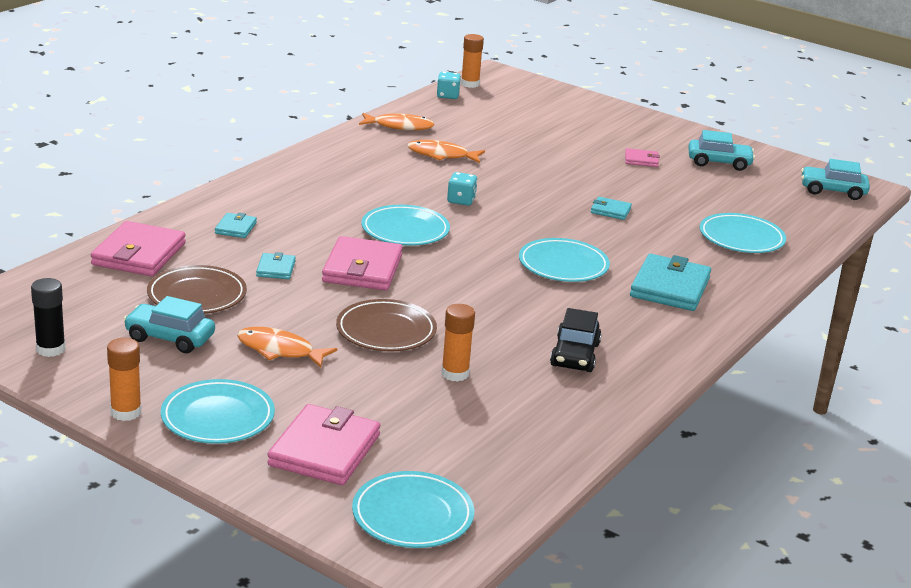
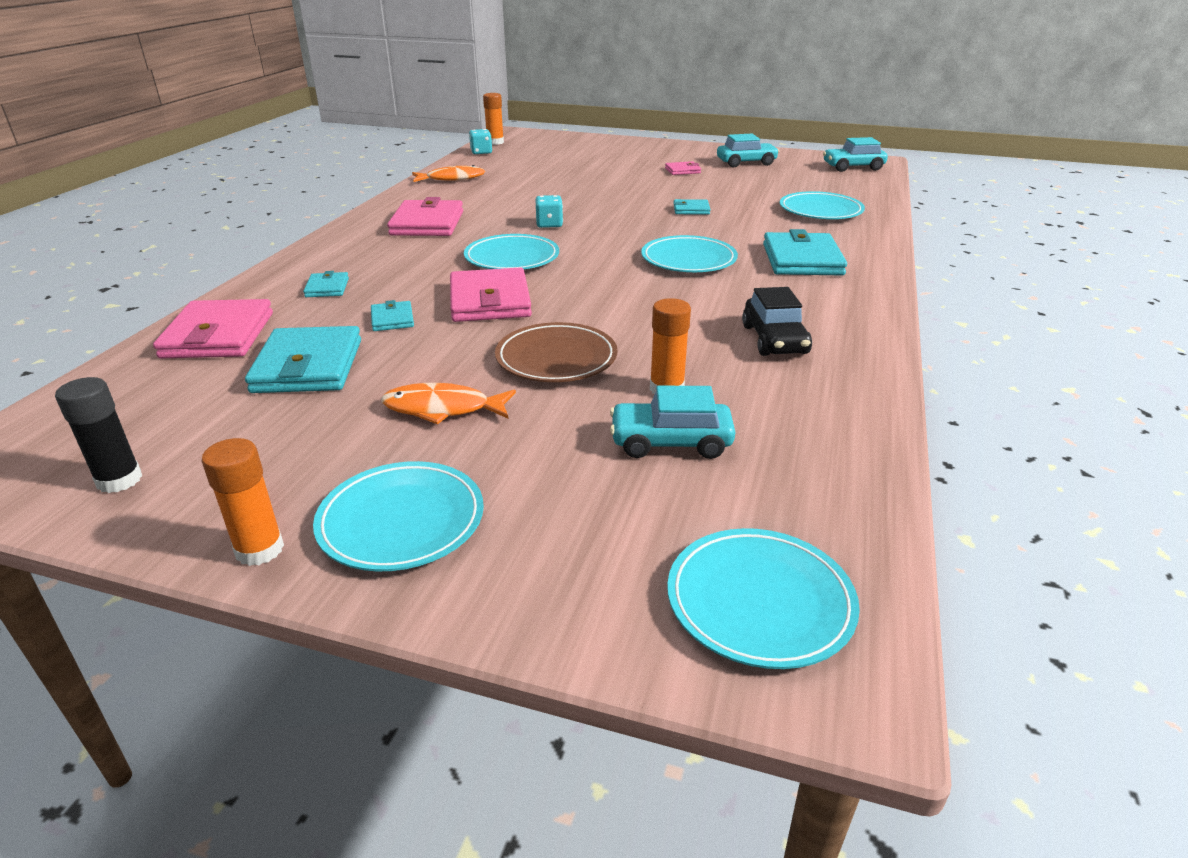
camera: 15 degrees left, 5 degrees up
turquoise car [123,296,215,353] -> turquoise car moved to [610,386,735,459]
brown plate [147,265,247,314] -> turquoise wallet [245,326,361,393]
pink wallet [267,404,380,485] -> pink wallet moved to [387,197,463,236]
orange fish [407,140,485,163] -> none

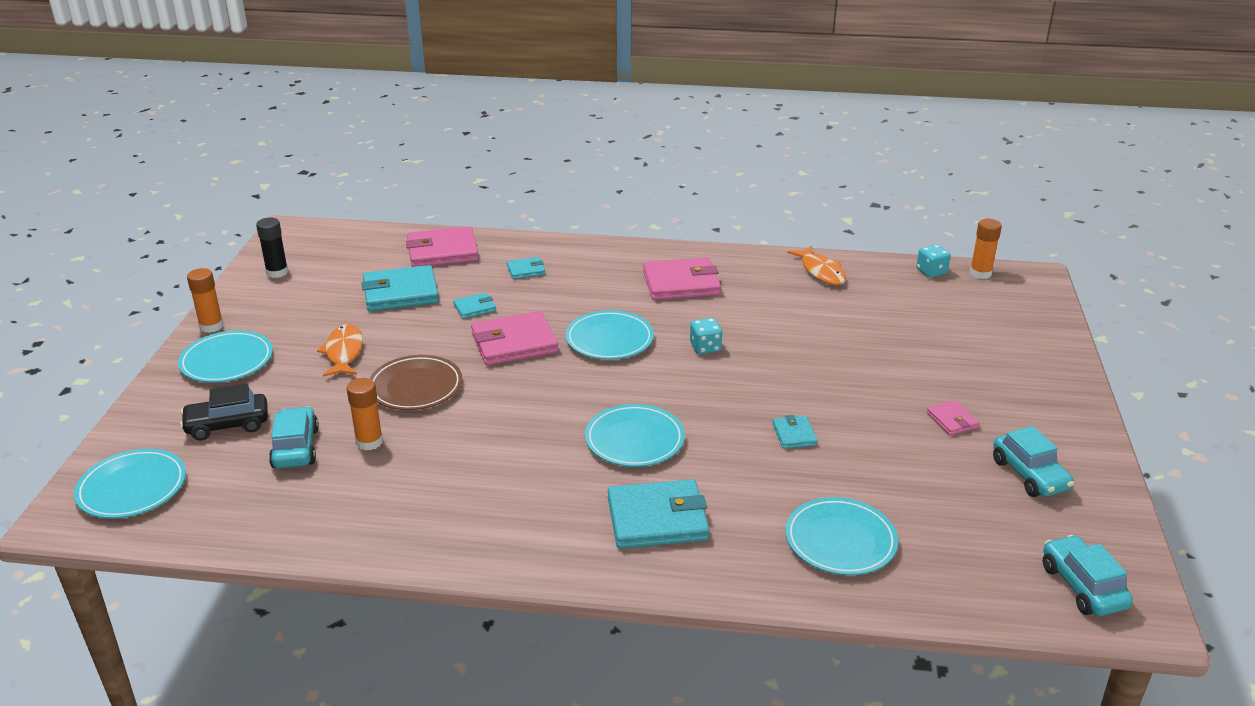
camera: 80 degrees right, 0 degrees up
black car [742,287,812,356] -> black car moved to [180,384,268,441]

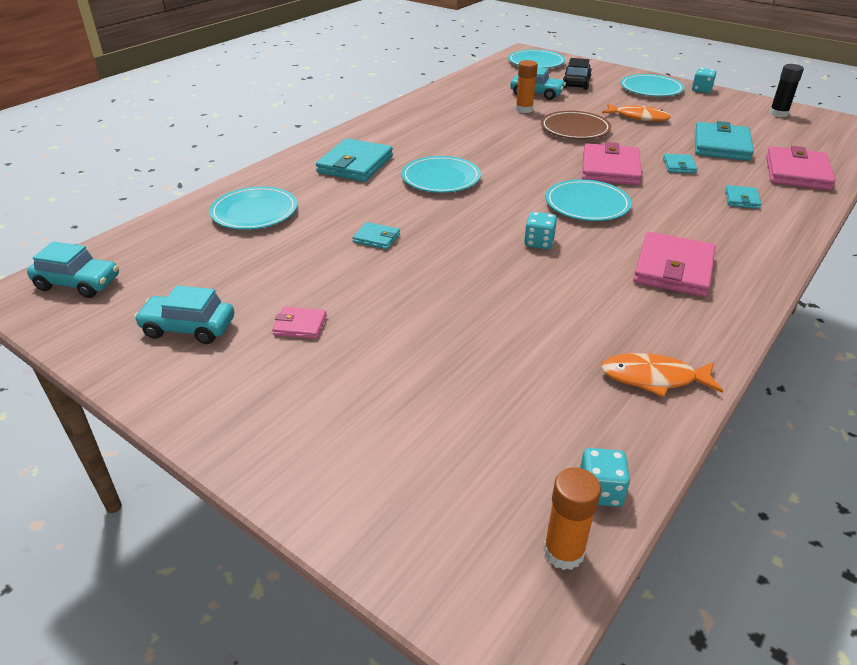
camera: 120 degrees right, 5 degrees up
orange glue stick [187,268,224,333] -> turquoise dice [692,68,716,93]

